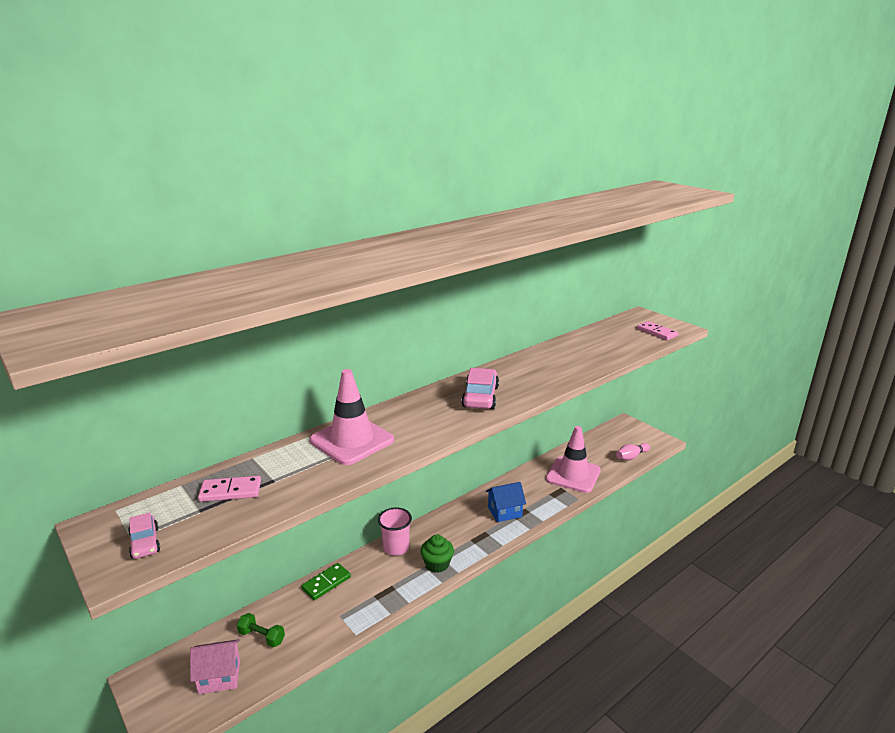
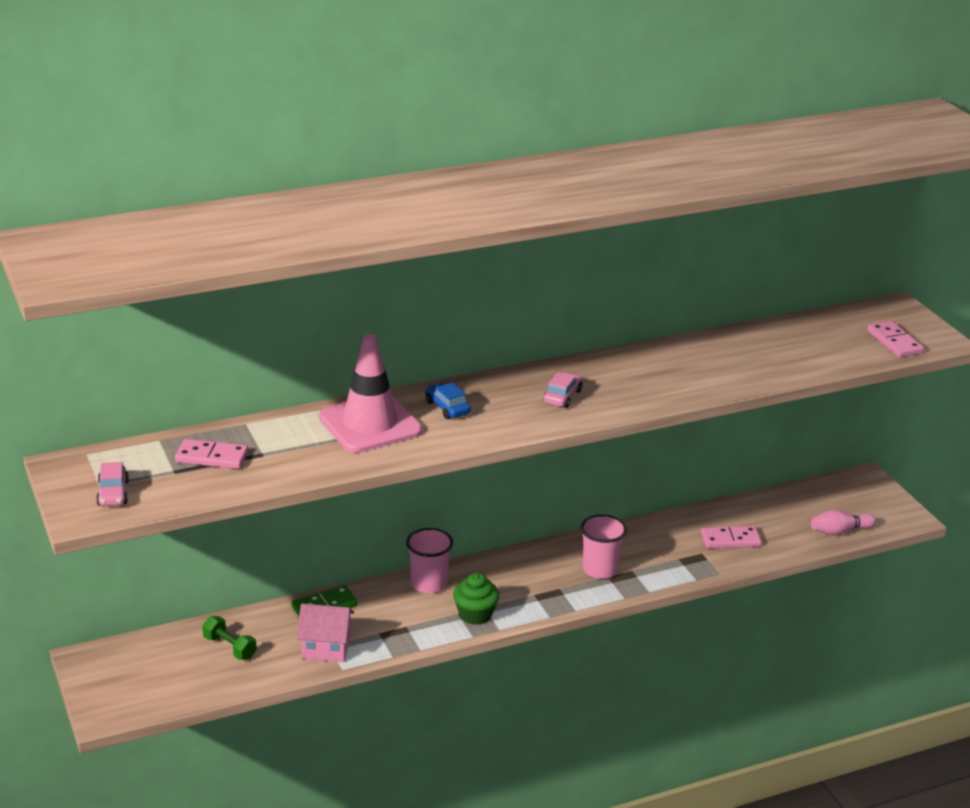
camera: 15 degrees right, 5 degrees up
pink house [190,639,240,694] -> pink house moved to [297,604,354,662]
pink car [461,368,499,409] -> pink car [543,372,582,408], size x0.59
blue house [486,482,526,522] -> pink cup [581,514,627,579]
pink traffic cone [546,426,601,493] -> pink domino [701,526,762,549]
none -> blue car [425,383,471,419]

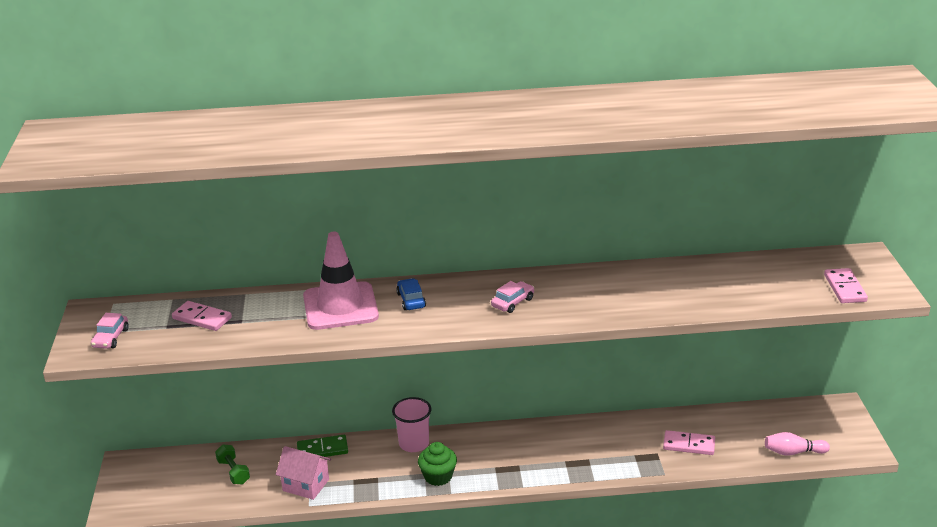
camera: 20 degrees right, 0 degrees up
pink cup [581,514,627,579] -> none

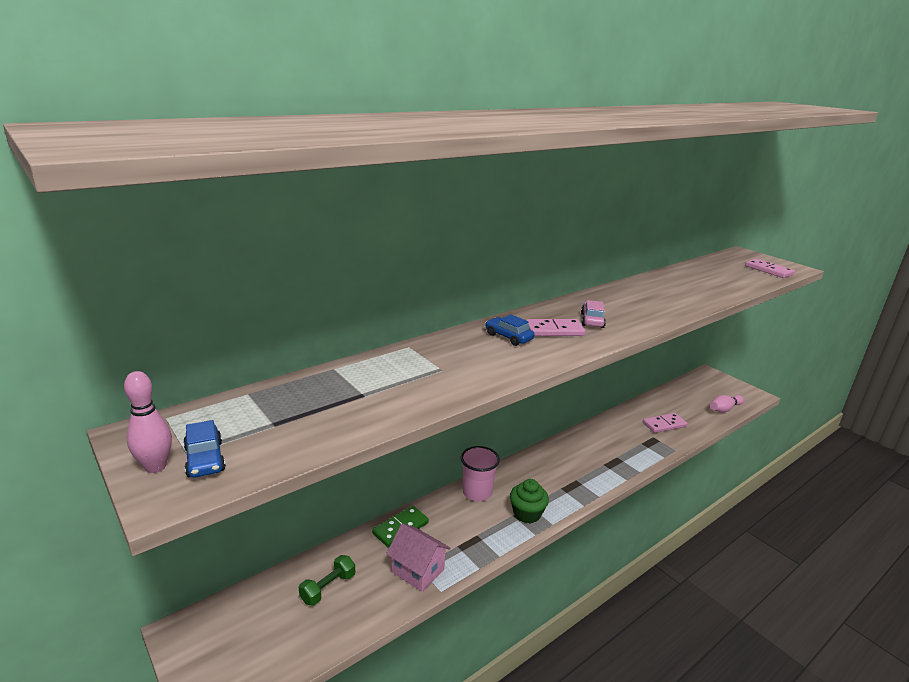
camera: 35 degrees left, 5 degrees down
pink car [91,313,129,349] -> blue car [183,420,226,478]
pink domino [172,301,232,331] -> pink domino moved to [526,319,585,336]
green dumbbell [215,445,250,484] -> green dumbbell turned 75 degrees counterclockwise [299,555,355,606]
pink house [276,446,331,500] -> pink house turned 45 degrees clockwise [386,523,450,592]
pink traffic cone [303,232,379,330] -> none
none -> pink bowling pin [124,371,172,473]

